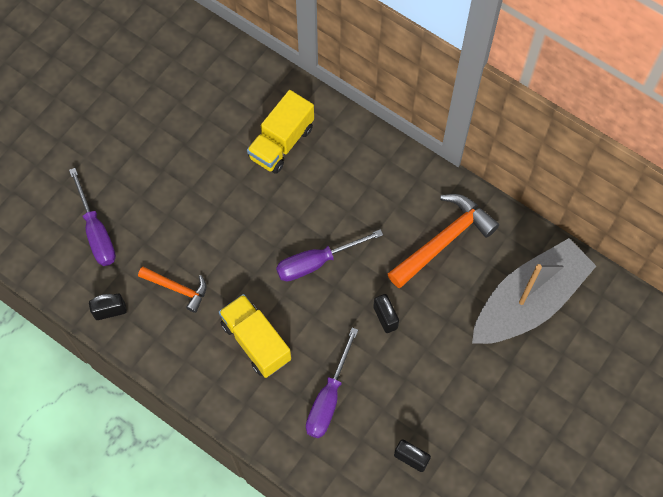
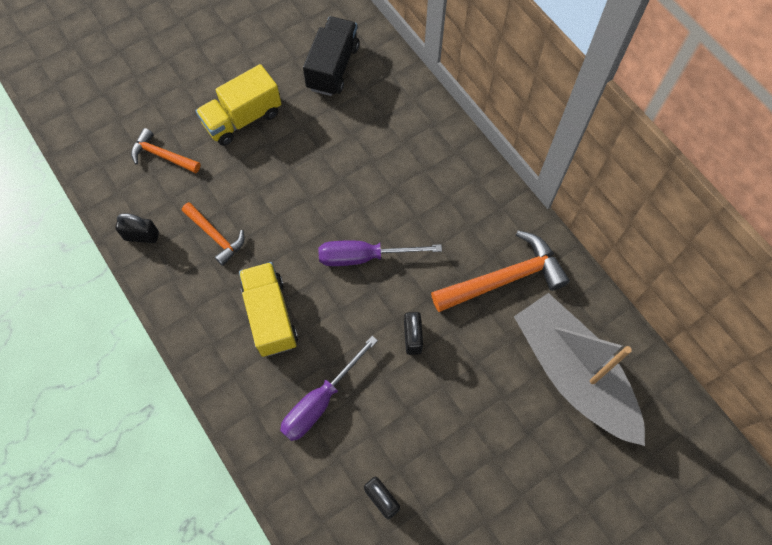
camera: 20 degrees right, 0 degrees up
purple screwdriver [69,168,116,266] -> orange hammer [131,128,201,173]
yellow truck [247,90,314,174] -> yellow truck moved to [196,64,281,146]
grey boat [472,238,596,344] -> grey boat turned 105 degrees counterclockwise [514,293,645,446]
none -> black truck [303,16,359,96]

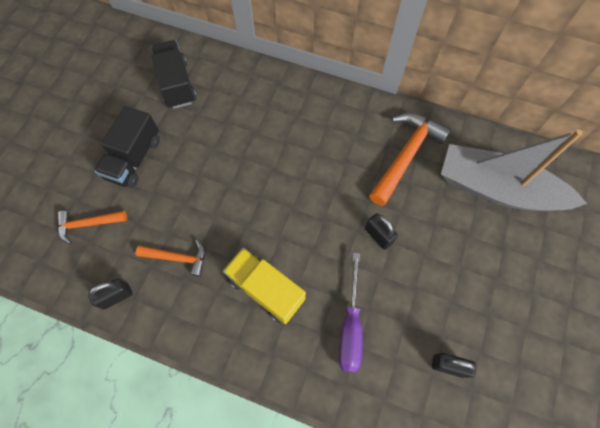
camera: 35 degrees left, 0 degrees up
yellow truck [196,64,281,146] -> black truck [94,106,160,188]
purple screwdriver [318,240,442,266] -> none

